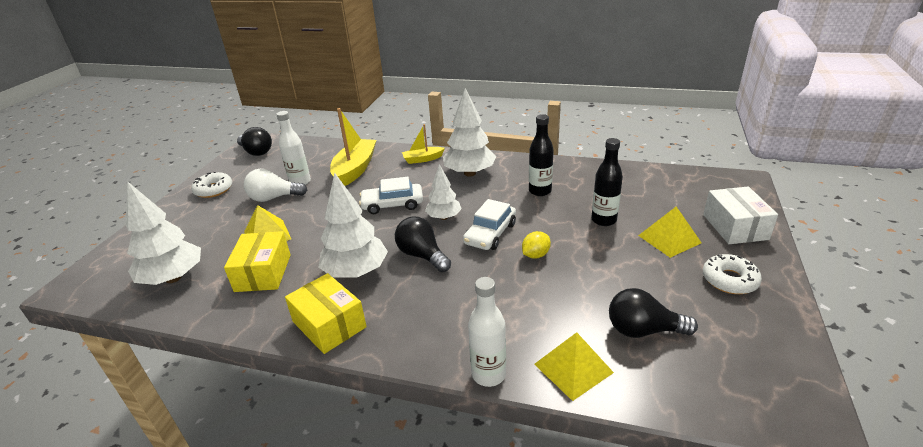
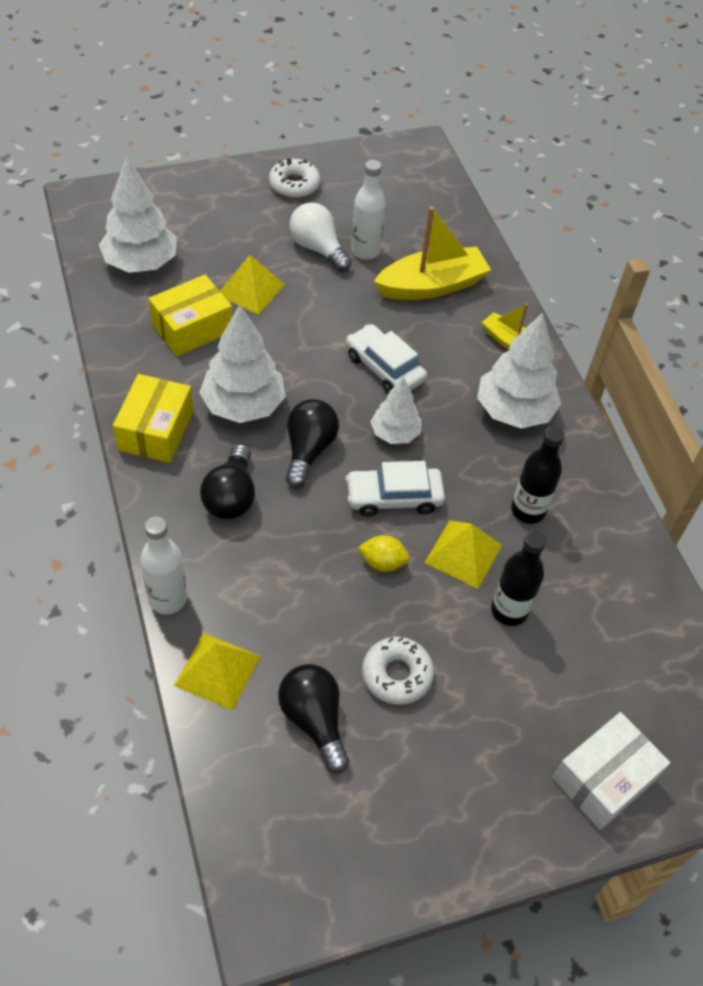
camera: 50 degrees right, 20 degrees up
black light bulb [237,127,272,156] -> black light bulb moved to [200,444,255,520]
yellow pyramid [638,206,702,258] -> yellow pyramid moved to [425,520,502,589]
white donut [703,254,762,294] -> white donut moved to [362,637,434,705]

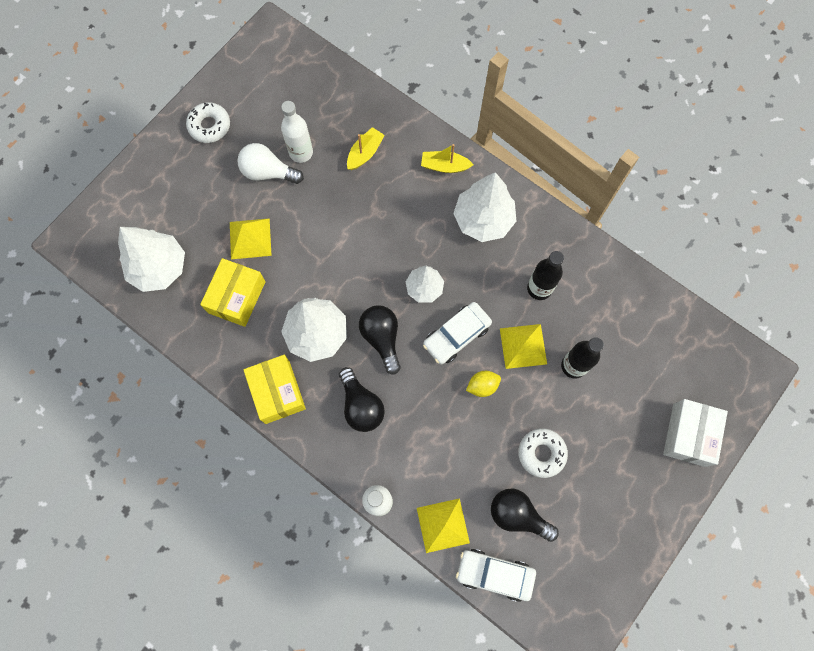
camera: 30 degrees left, 20 degrees up
white car [346,324,427,394] -> white car moved to [456,549,536,602]
yellow boat [374,206,491,300] -> yellow boat [347,127,385,170], size x0.55

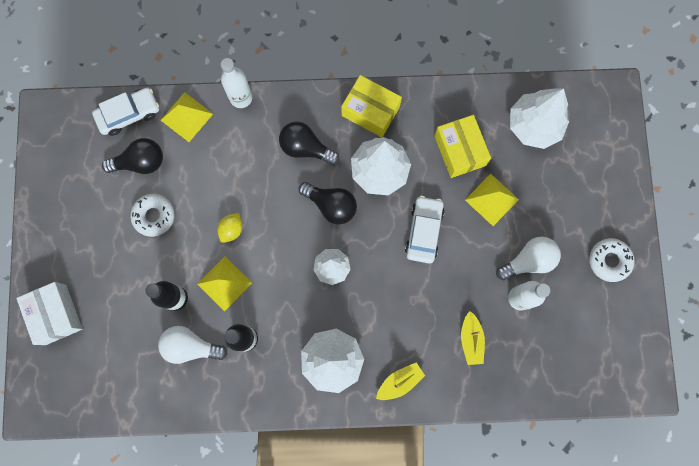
camera: 140 degrees right, 5 degrees up
white car [423,302,492,364] -> white car moved to [405,196,444,264]
none -> white light bulb [158,326,227,364]

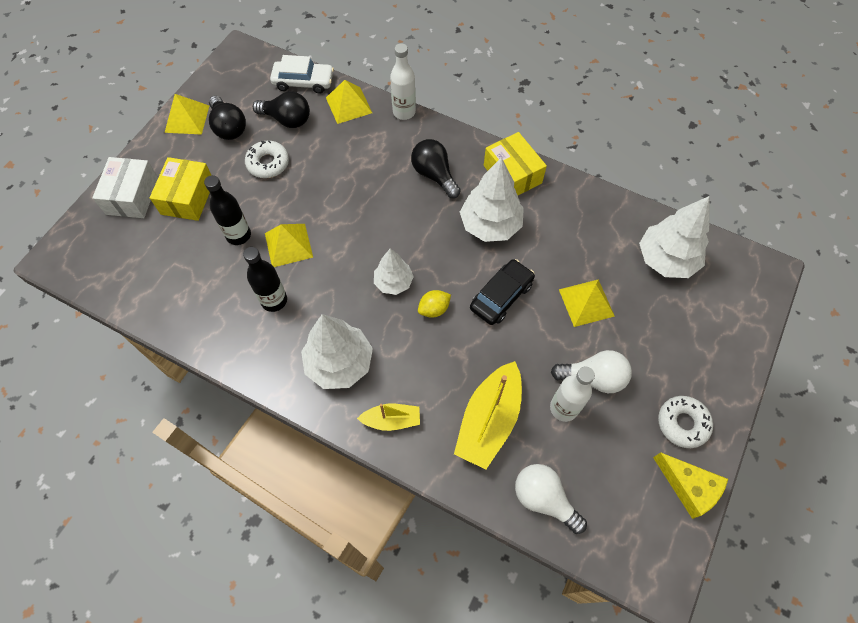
camera: 30 degrees right, 15 degrees down
white light bulb [158,326,227,364] -> white light bulb moved to [515,464,587,534]
yellow lemon [217,213,243,243] -> yellow lemon moved to [418,290,451,318]
black light bulb [299,182,357,224] -> black light bulb moved to [209,96,246,140]
white car [405,196,444,264] -> black car [470,259,535,325]
yellow box [434,115,491,178] -> yellow box moved to [150,157,211,221]
yellow boat [461,311,485,365] -> yellow boat [454,361,522,469], size x1.81
none -> yellow pyramid [165,94,209,135]
none -> yellow cheese [653,452,728,519]

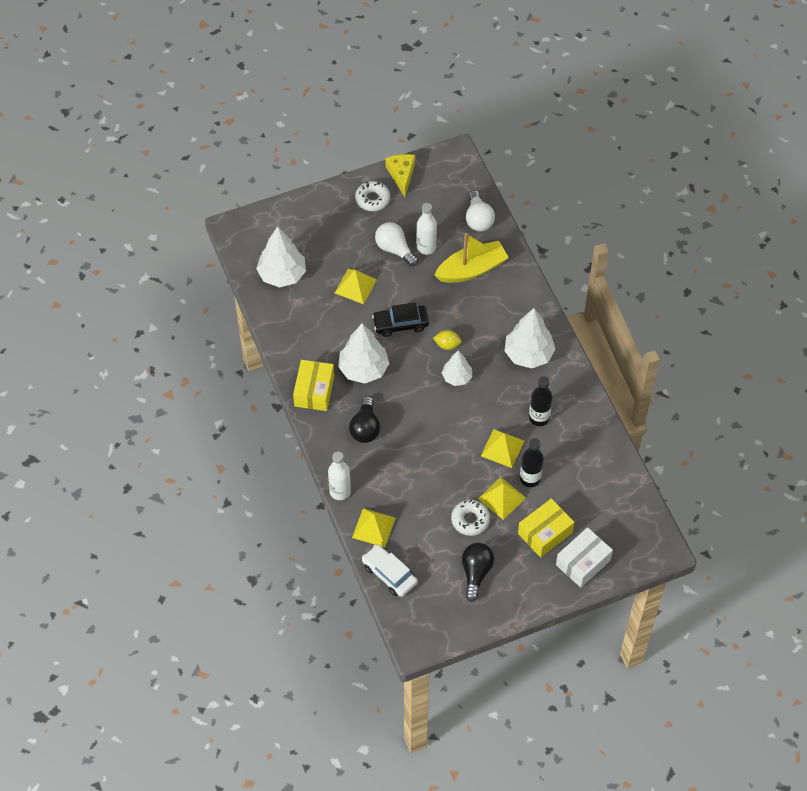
camera: 140 degrees left, 5 degrees down
yellow pyramid [165,94,209,135] -> yellow pyramid moved to [478,477,526,520]
black light bulb [253,91,310,128] -> none
yellow boat [357,404,420,431] -> none

